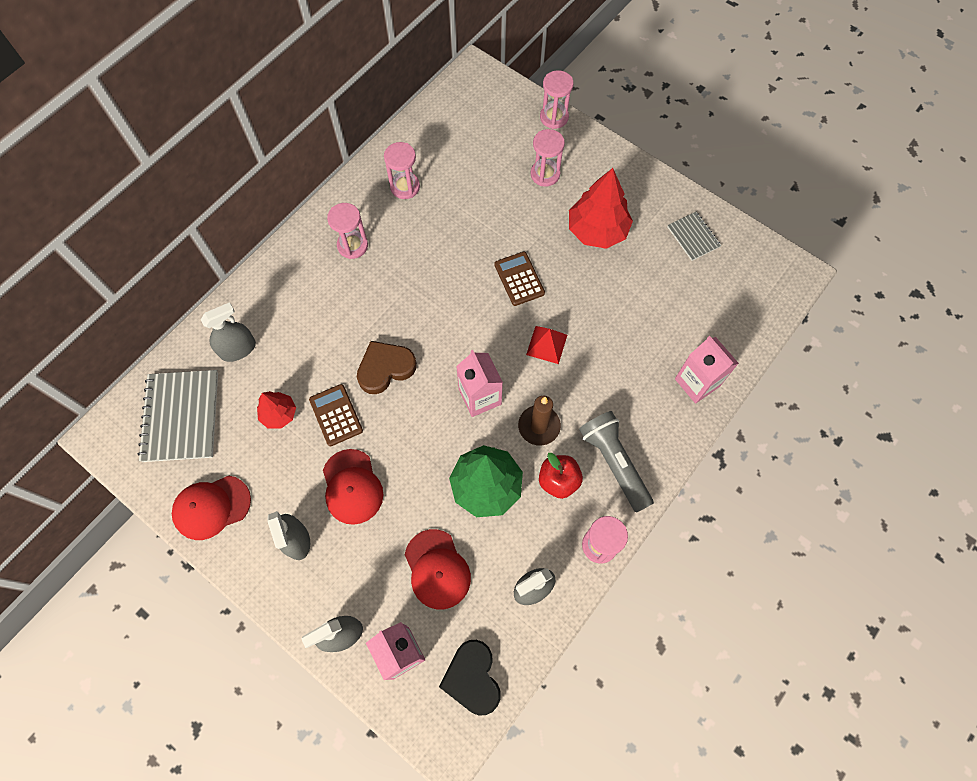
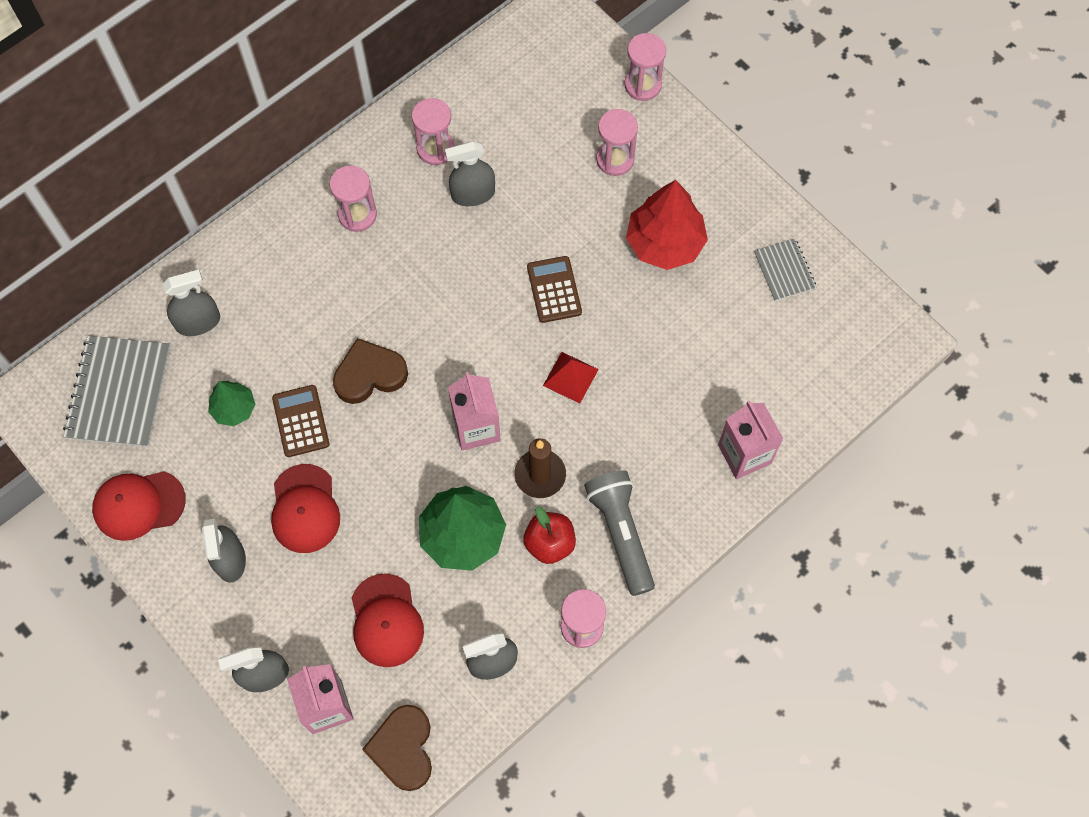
camera: 10 degrees right, 0 degrees up
red tree [257,391,296,429] -> green tree [208,381,255,426]
black heart [439,640,501,716] -> brown heart [362,705,432,791]
none -> grey spray bottle [445,141,495,206]

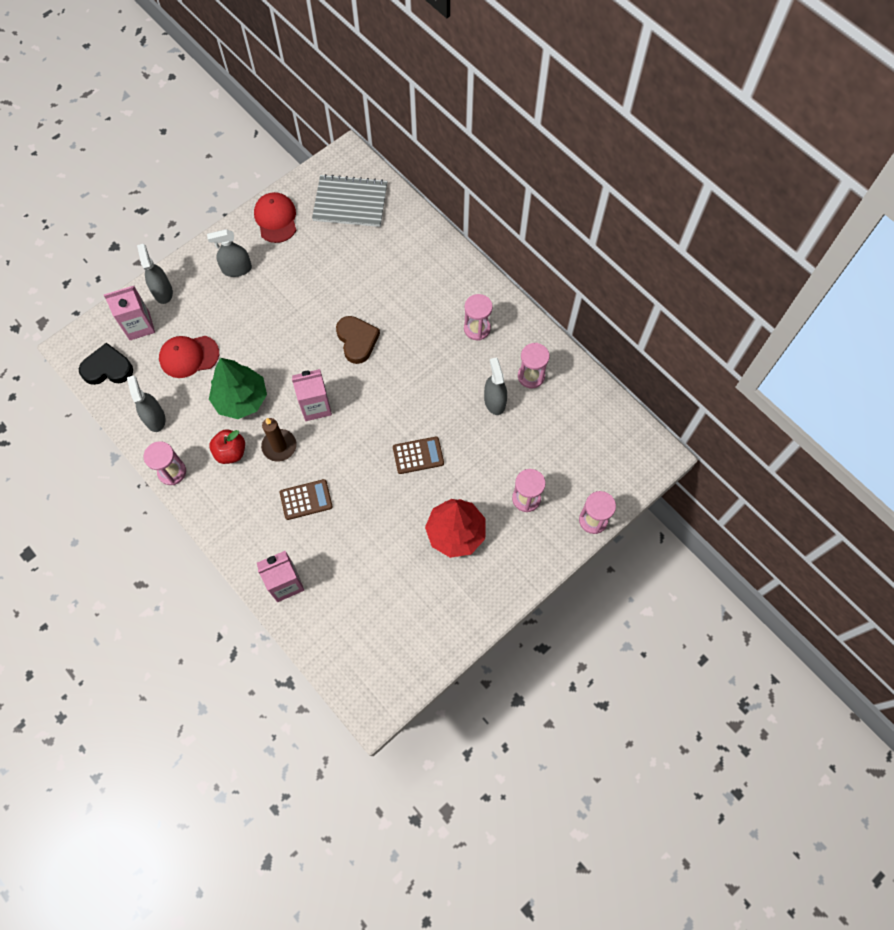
camera: 90 degrees right, 0 degrees up
grey spray bottle [162,270,220,336] -> none
green tree [208,381,255,426] -> none
red cap [271,464,340,553] -> none
brown calculator [272,385,329,457] -> brown calculator moved to [280,479,333,520]
brown heart [362,705,432,791] -> black heart [79,343,133,385]
red pyramid [543,352,599,404] -> none
grey flashlight [584,470,655,596] -> none
grey notebook [754,238,816,301] -> none

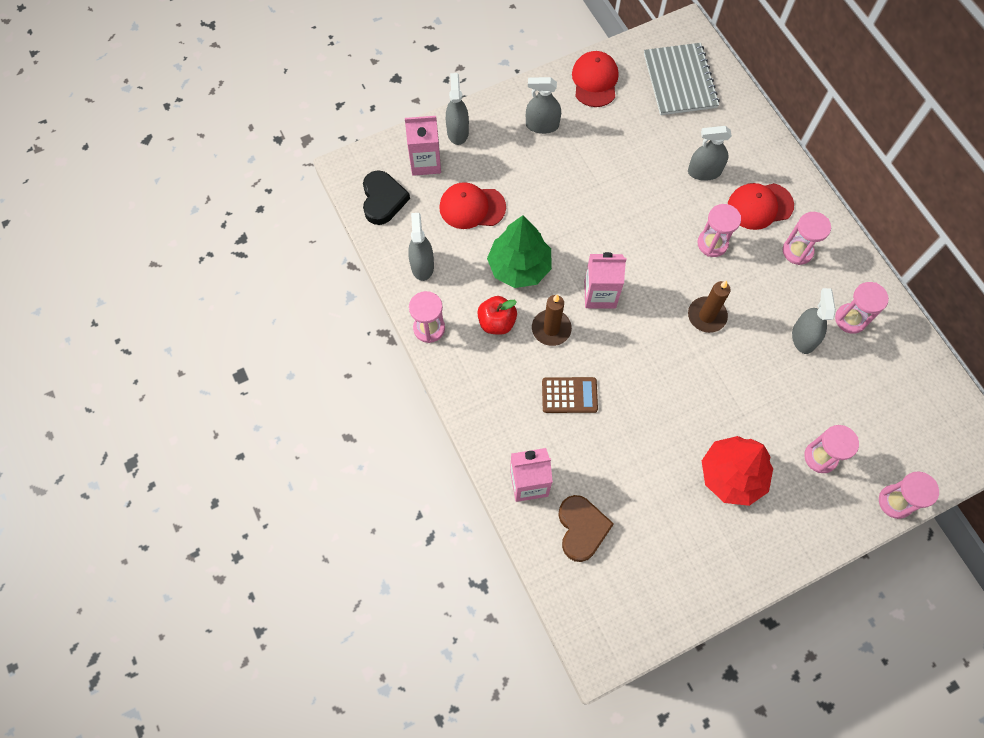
camera: 15 degrees right, 0 degrees up
black heart [79,343,133,385] -> black heart turned 75 degrees clockwise [363,170,410,225]
grey notebook [312,174,388,227] -> grey notebook turned 60 degrees clockwise [644,43,720,115]
brown heart [336,316,380,364] -> brown heart moved to [558,495,614,562]
brown calculator [393,437,444,474] -> none
none -> grey spray bottle [688,126,732,181]
none -> brown candle [688,280,731,333]
none -> pink hourglass [697,204,741,257]
none -> red cap [728,183,794,230]

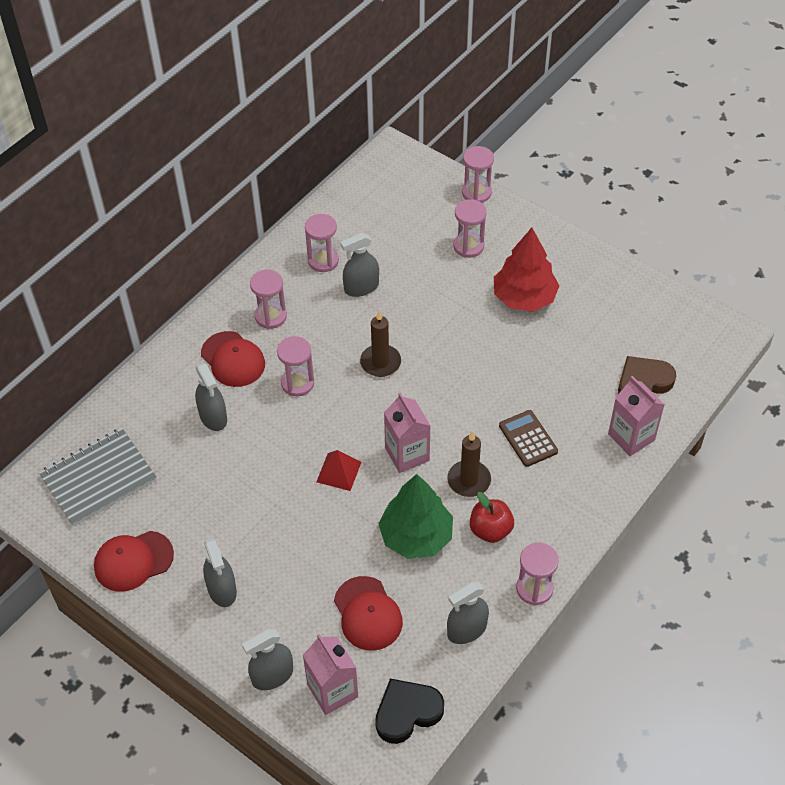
camera: 115 degrees left, 15 degrees down
none -> red pyramid [316,450,361,491]

